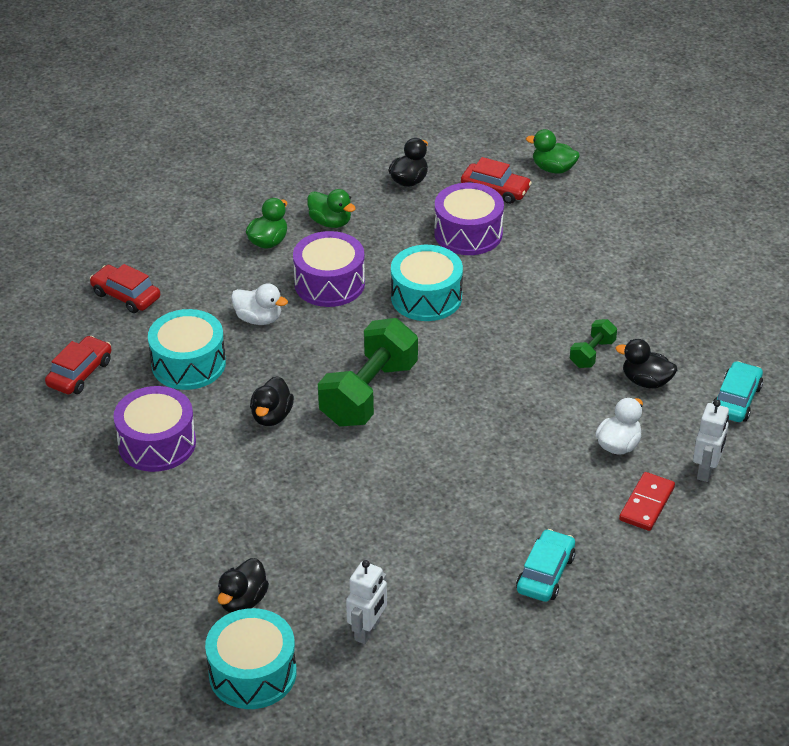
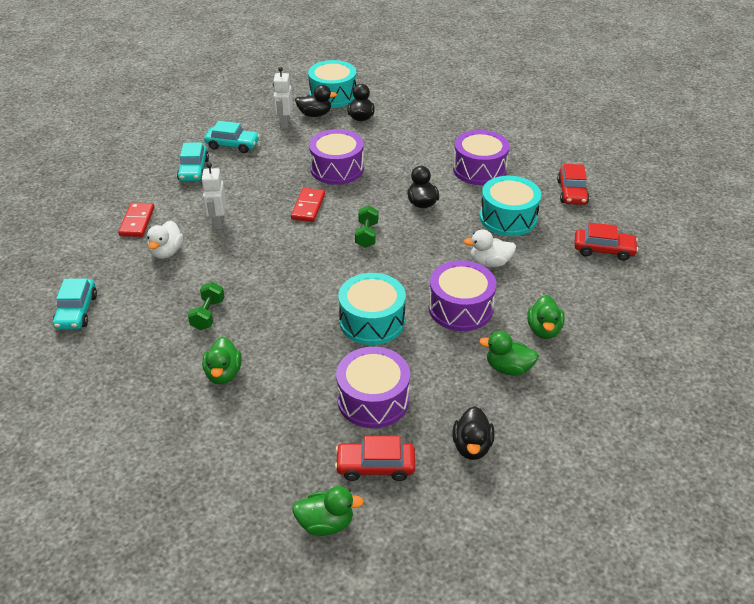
camera: 155 degrees right, 0 degrees up
green dumbbell [318,318,418,427] -> green dumbbell [355,205,378,248], size x0.48
black duck [616,339,677,389] -> black duck moved to [295,85,337,117]
white robot [693,400,729,482] -> white robot moved to [201,163,226,229]
none -> green duck [202,337,242,384]
none -> turquoise car [204,121,260,153]
none -> red domino [291,188,325,222]
none -> purple drum [309,129,364,185]

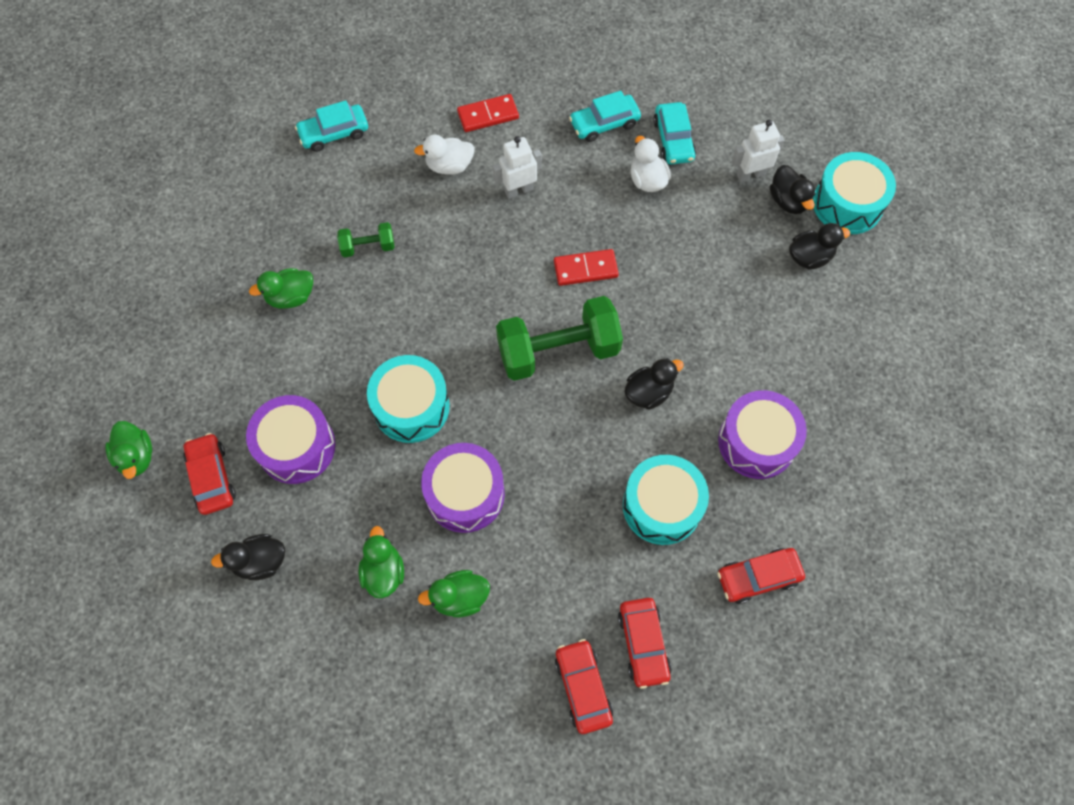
camera: 70 degrees right, 25 degrees up
purple drum [309,129,364,185] -> none
green dumbbell [355,205,378,248] -> green dumbbell [496,296,623,381], size x2.08
white duck [464,229,516,267] -> white duck moved to [630,136,671,192]
none -> red car [555,639,613,734]

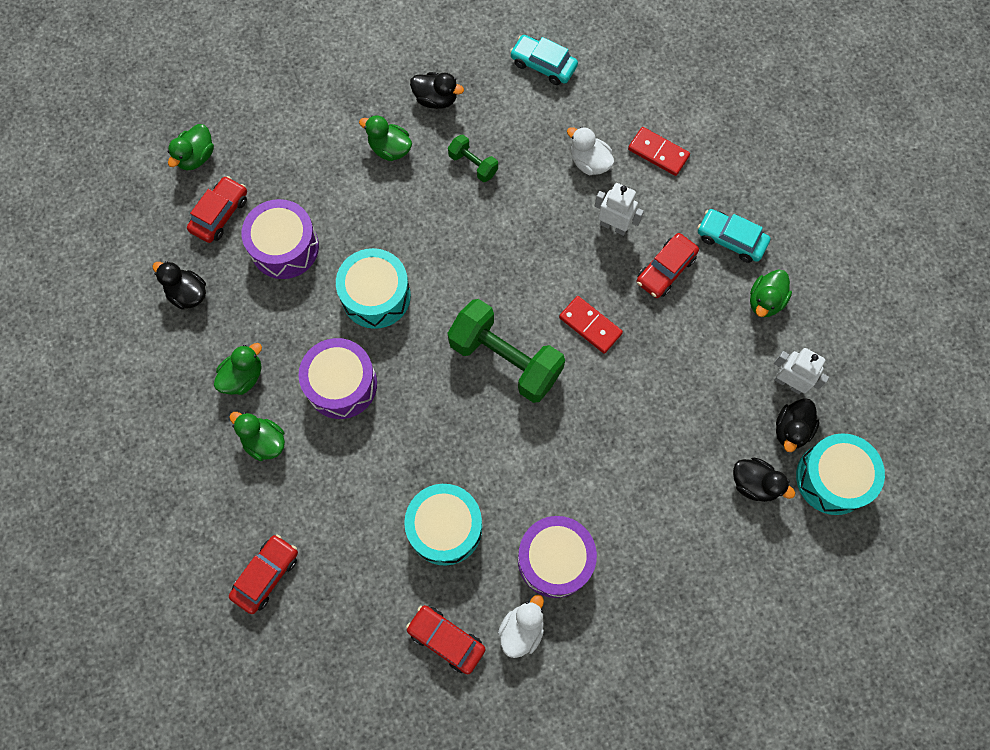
camera: 50 degrees right, 5 degrees up
red car [618,598,672,689] -> red car moved to [636,233,699,298]
black duck [624,358,684,410] -> black duck moved to [410,72,464,109]
white duck [630,136,671,192] -> white duck moved to [498,595,544,658]
turquoise car [653,102,696,164] -> green duck [750,269,792,317]

